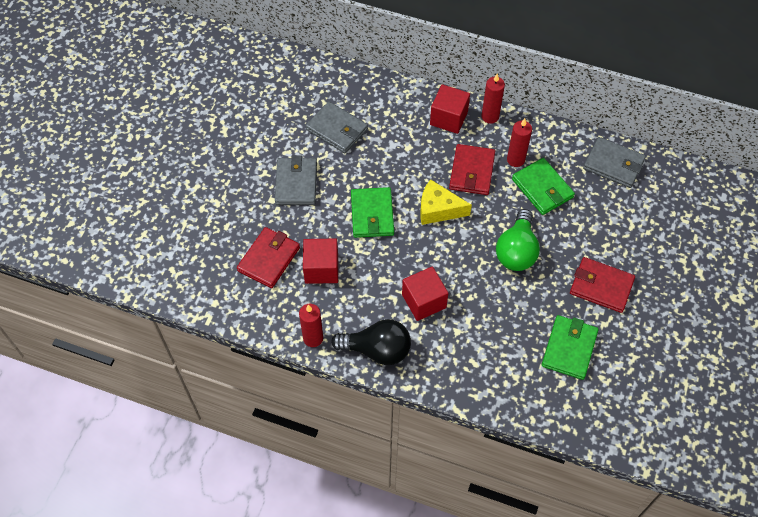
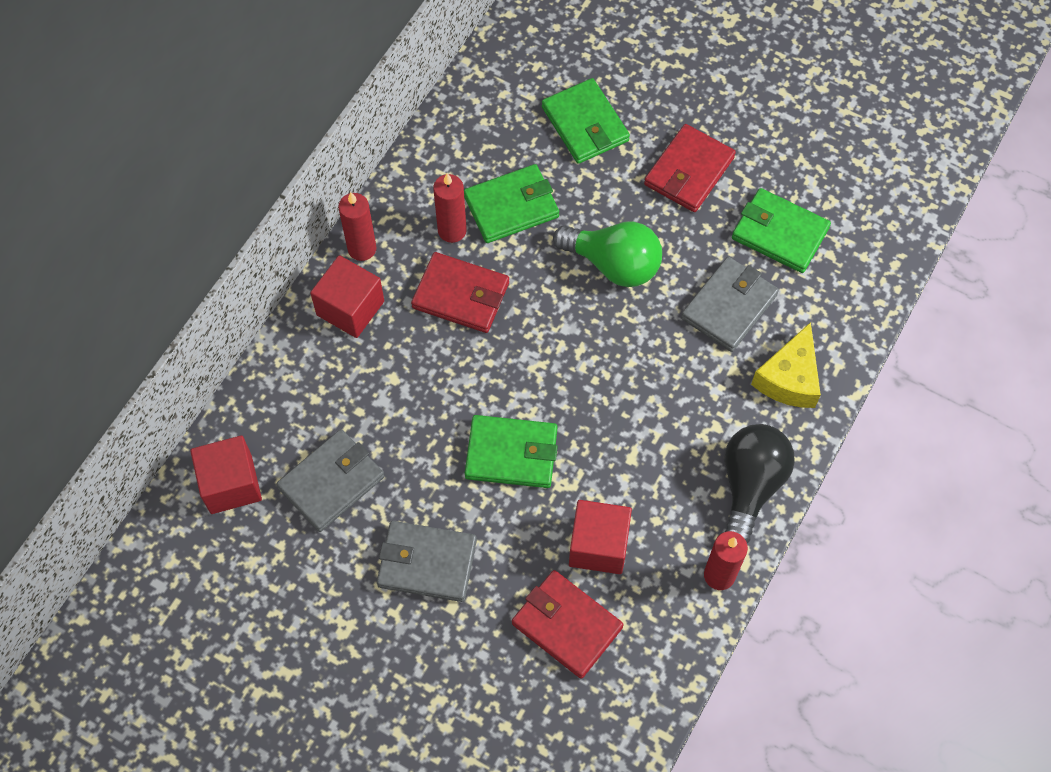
camera: 80 degrees left, 5 degrees up
red cube [402,266,448,321] -> red cube moved to [190,435,262,514]
yellow cheese [420,179,472,225] -> yellow cheese moved to [751,322,821,408]
grey wallet [583,137,646,188] -> grey wallet moved to [681,257,779,352]
none -> green wallet [542,78,630,164]

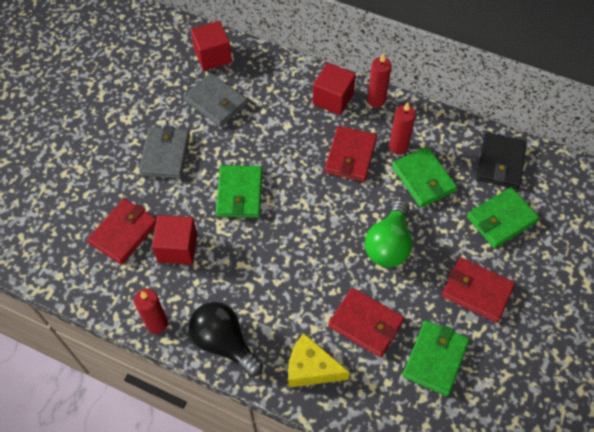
camera: 85 degrees right, 5 degrees down
grey wallet [681,257,779,352] -> red wallet [328,287,404,357]
black light bulb [724,424,795,543] -> black light bulb turned 150 degrees counterclockwise [189,302,263,377]
none -> black wallet [477,132,527,189]

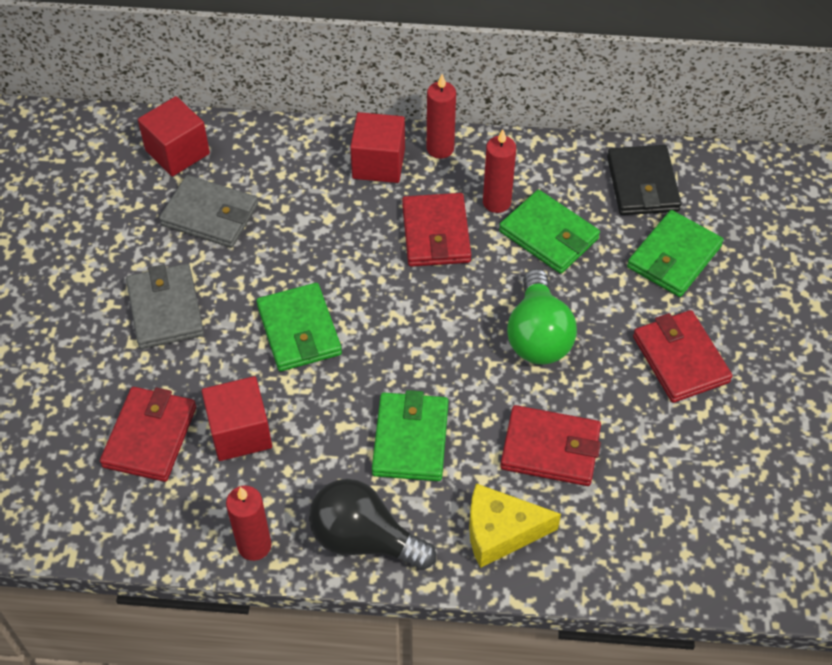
camera: 20 degrees left, 5 degrees down
green wallet [402,320,469,396] -> green wallet moved to [372,390,449,481]
red wallet [442,257,515,323] -> red wallet turned 60 degrees clockwise [633,310,733,403]

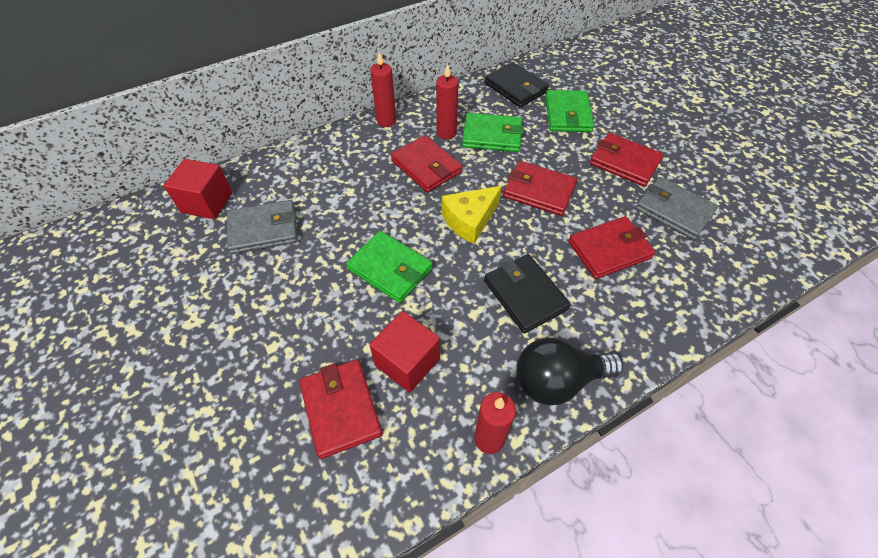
camera: 35 degrees left, 0 degrees up
grey wallet [126,264,204,349] -> grey wallet moved to [635,177,718,240]
red cube [350,112,405,183] -> none
green wallet [372,390,449,481] -> black wallet [484,254,571,333]
yellow cheese [469,483,561,568] -> yellow cheese moved to [442,186,502,244]
green light bulb [507,269,577,365] -> red wallet [503,161,577,216]

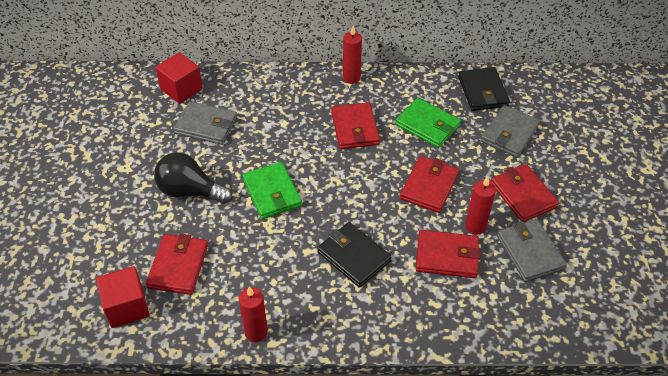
camera: 30 degrees right, 5 degrees down
red cube [370,311,440,393] -> red cube moved to [96,266,150,328]
red candle [436,64,458,140] -> red candle moved to [465,177,496,235]
yellow cheese [442,186,502,244] -> none
black wallet [484,254,571,333] -> black wallet turned 45 degrees counterclockwise [317,222,391,288]
red wallet [503,161,577,216] -> red wallet turned 60 degrees clockwise [400,156,459,213]
black light bulb [516,338,624,405] -> black light bulb moved to [154,152,232,204]
green wallet [545,90,594,132] -> grey wallet [481,105,540,158]

